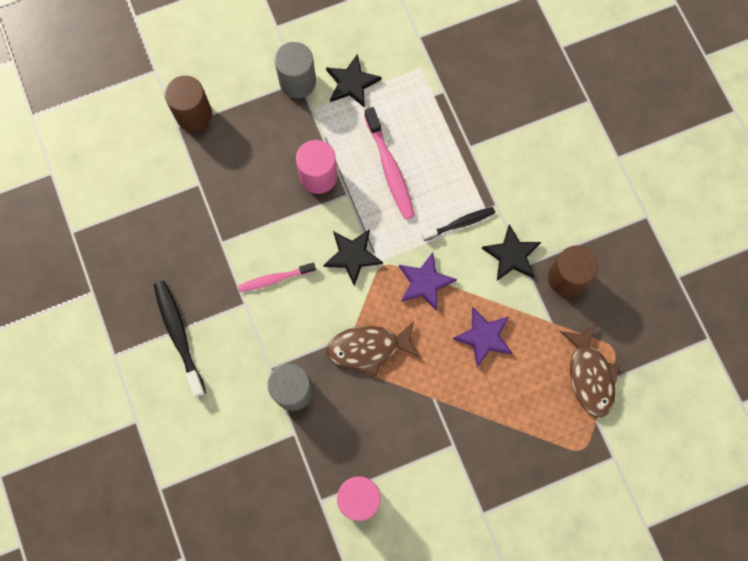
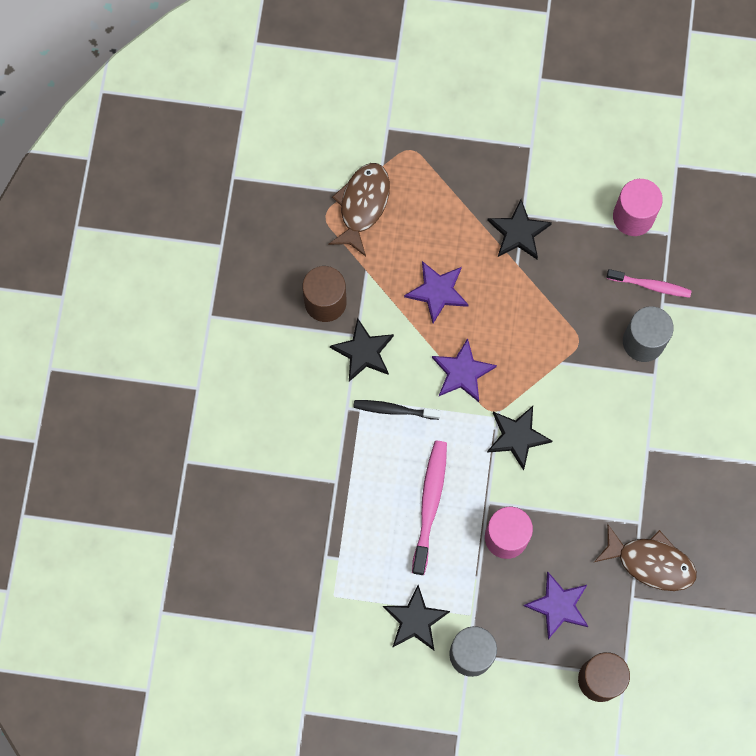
camera: 150 degrees left, 0 degrees up
black toothbrush [154,281,206,398] -> none
pink toothbrush [238,263,316,292] -> pink toothbrush moved to [607,269,692,298]
brown fish [326,321,420,376] -> brown fish moved to [594,524,697,591]
none -> black star [487,199,552,259]
none -> purple star [523,572,588,639]

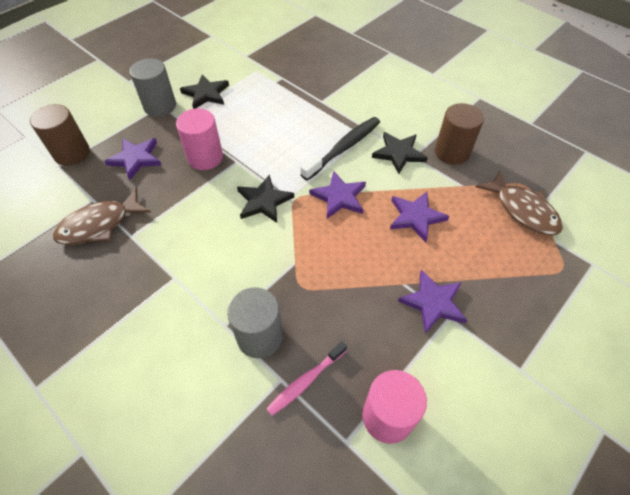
camera: 125 degrees right, 20 degrees down
black toothbrush [353,400,441,420] -> black toothbrush [300,117,380,181], size x1.55
pink toothbrush [412,441,447,575] -> none
black star [487,199,552,259] -> purple star [398,270,467,334]

